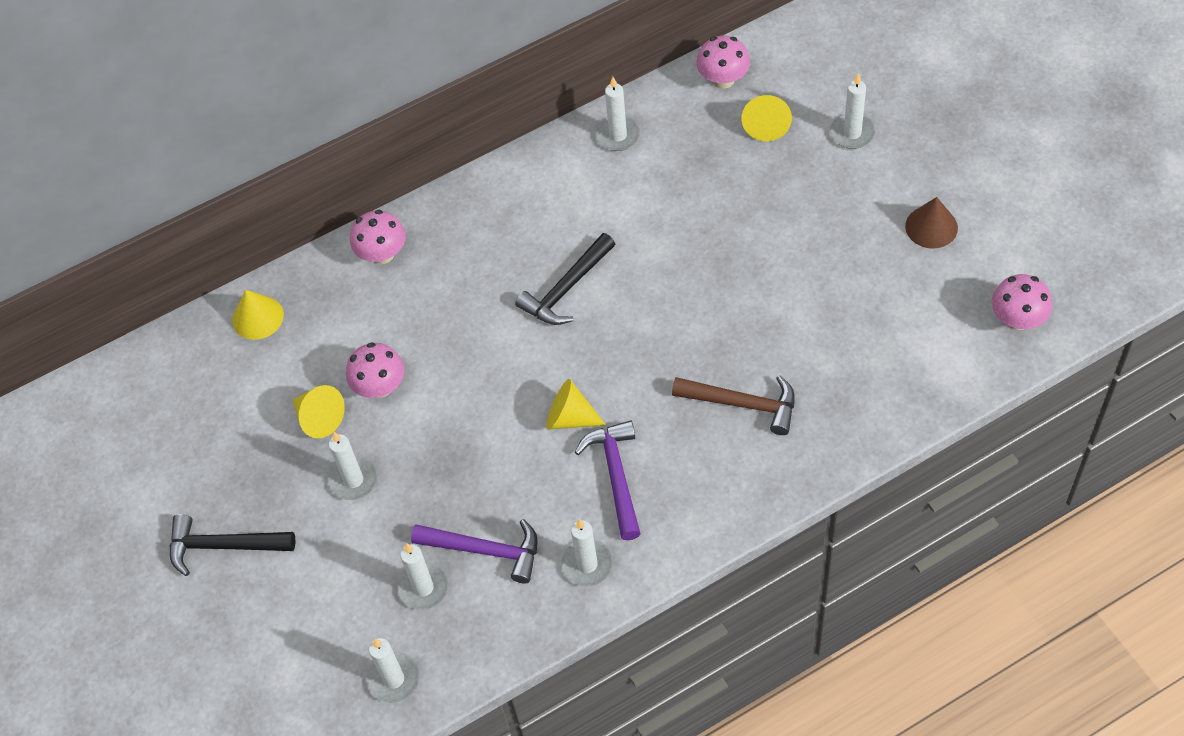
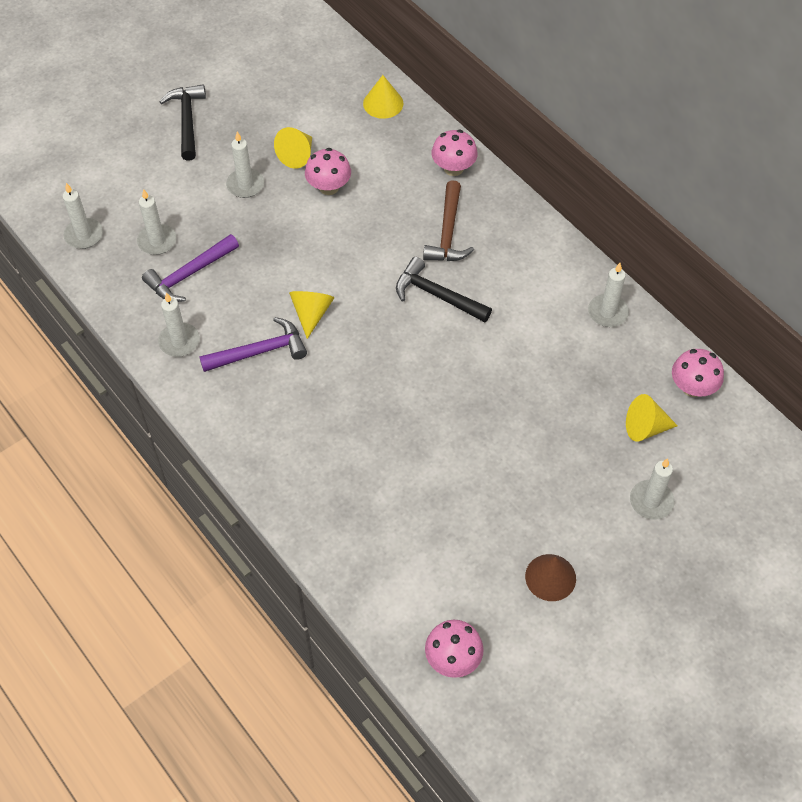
camera: 75 degrees right, 0 degrees up
purple hammer [411,519,538,584] -> purple hammer turned 45 degrees clockwise [142,234,239,302]
brown hammer [672,375,795,435] -> brown hammer moved to [423,180,474,261]

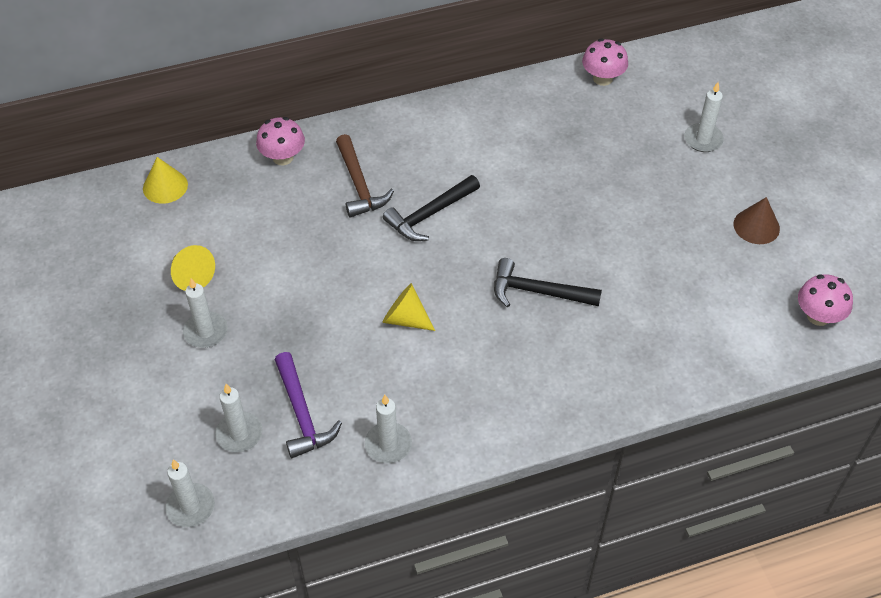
camera: 70 degrees left, 5 degrees down
black hammer [159,84,206,161] -> black hammer moved to [494,258,602,307]
purple hammer [199,317,307,372] -> none
pink mushroom [305,148,351,195] -> none
brown hammer [423,180,474,261] -> brown hammer turned 45 degrees clockwise [336,134,394,218]
white candle [588,263,629,327] -> none
yellow cone [626,394,678,442] -> none

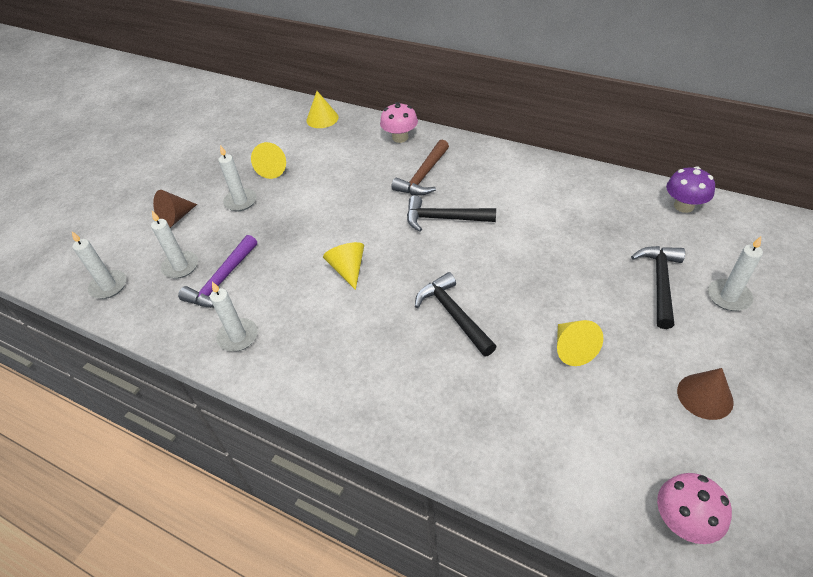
camera: 50 degrees right, 5 degrees down
pink mushroom [582,39,628,86] -> purple mushroom [666,166,715,213]
none -> brown cone [153,190,197,228]
none -> yellow cone [557,320,603,366]
none -> black hammer [631,246,685,329]

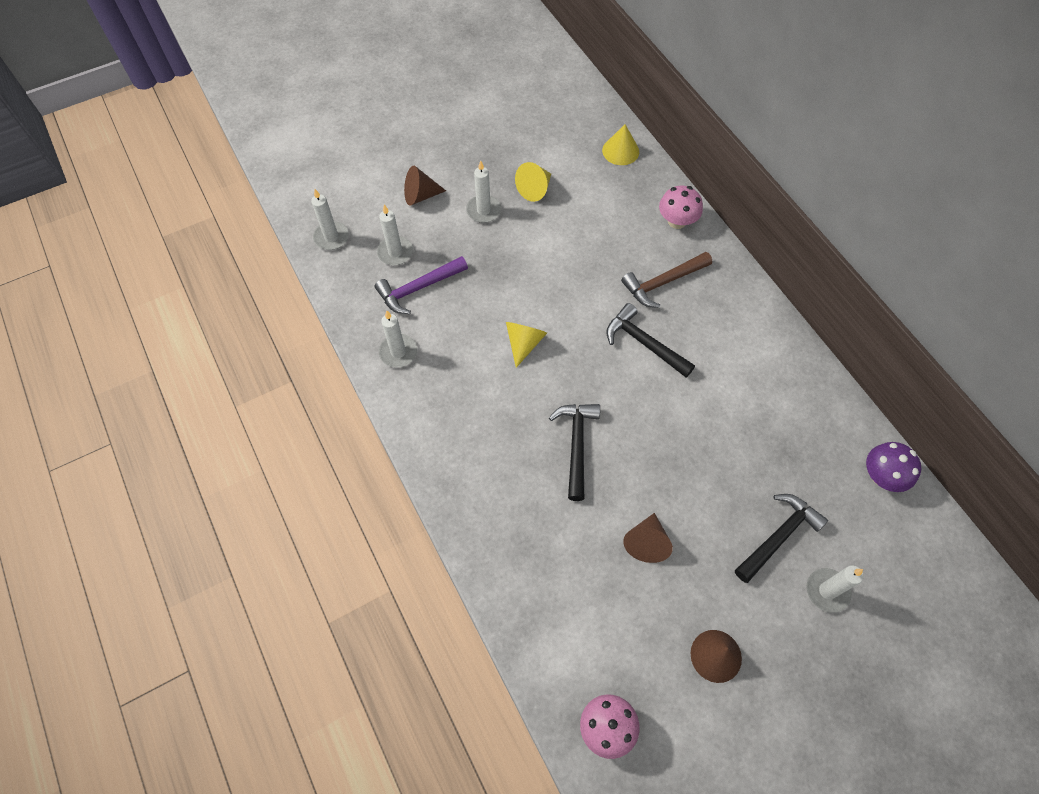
camera: 30 degrees right, 15 degrees up
yellow cone [557,320,603,366] -> brown cone [623,513,673,563]

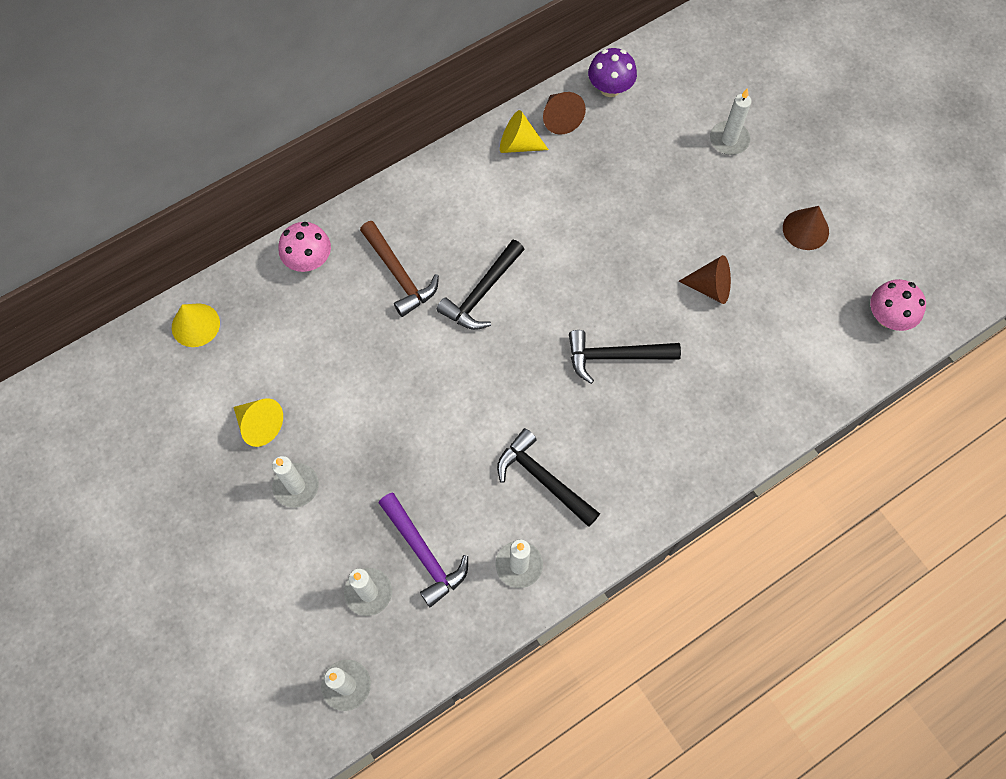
camera: 95 degrees left, 5 degrees up
brown cone [404,166,446,206] -> brown cone moved to [543,92,586,135]
yellow cone [506,322,547,368] -> yellow cone moved to [500,110,549,153]
black hammer [735,494,828,583] -> black hammer moved to [497,428,600,527]

